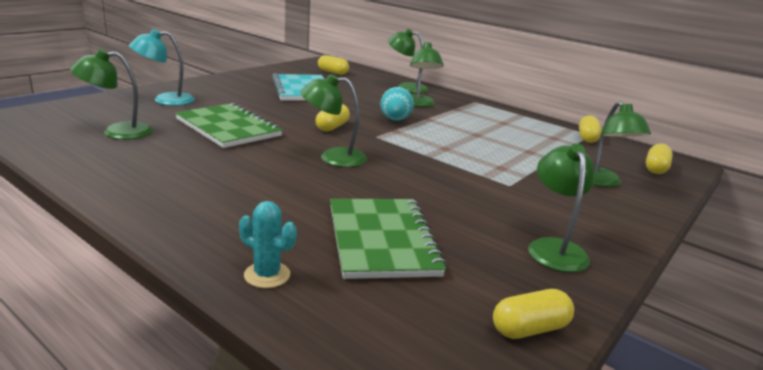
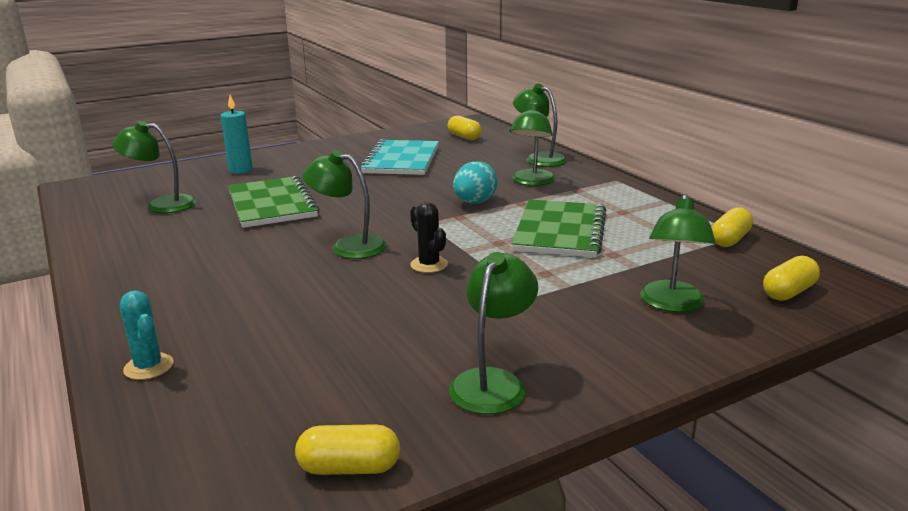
camera: 25 degrees right, 0 degrees up
turquoise lamp [129,29,195,106] -> turquoise candle [220,95,253,174]
yellow capsule [315,104,350,132] -> none
green notebook [330,199,447,279] -> green notebook moved to [512,199,607,257]
none -> black cactus [410,202,448,273]

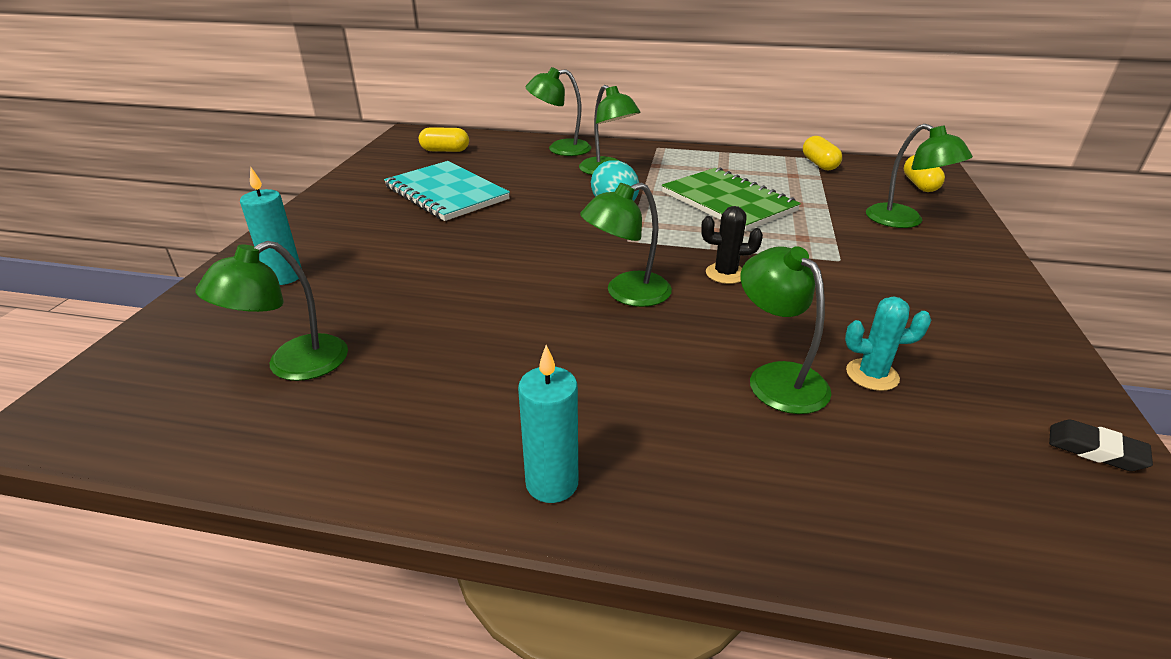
camera: 50 degrees left, 10 degrees up
turquoise cactus [120,290,173,380] -> turquoise cactus moved to [845,297,931,391]
green notebook [228,176,319,228] -> none
yellow capsule [295,424,400,475] -> black eraser [1049,420,1153,471]
green lamp [449,252,538,414] -> green lamp moved to [741,246,831,414]
none -> turquoise candle [518,345,578,503]

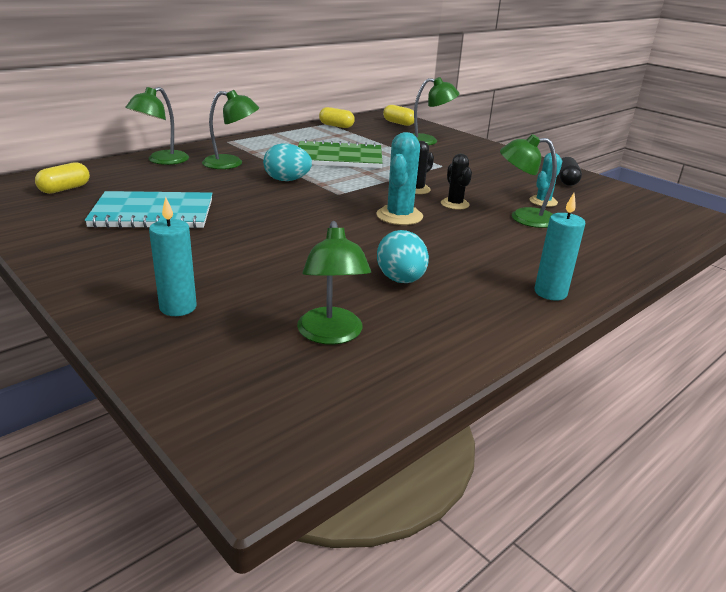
camera: 55 degrees left, 5 degrees down
green lamp [580,183,672,307] -> turquoise cactus [376,132,423,225]
black eraser [1049,420,1153,471] -> none
none -> turquoise egg [377,230,429,283]
none -> black cactus [441,154,472,210]
none -> black capsule [558,157,582,186]

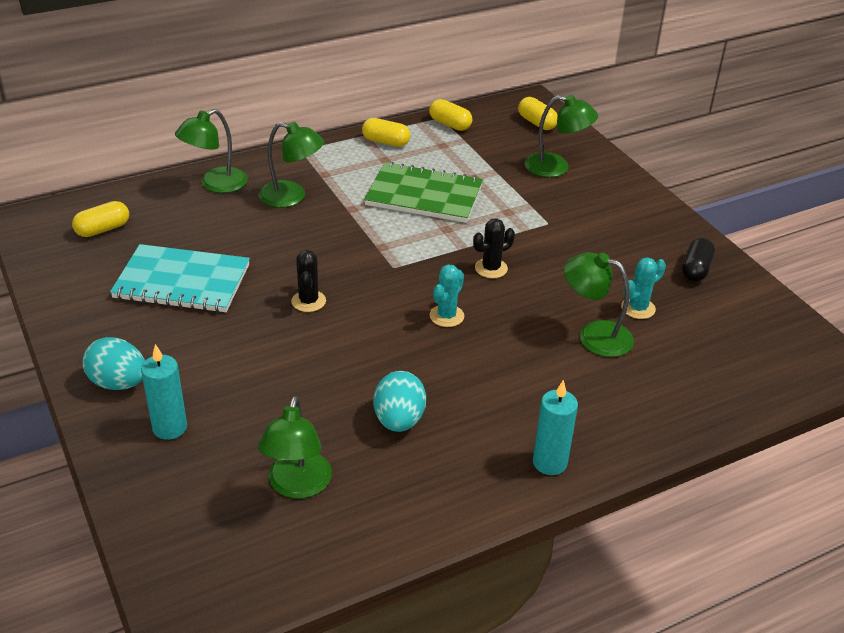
camera: 15 degrees right, 10 degrees up
turquoise egg [263,143,312,181] -> turquoise egg moved to [83,337,145,390]
turquoise cactus [376,132,423,225] -> turquoise cactus [430,264,464,327], size x0.65
black cactus [441,154,472,210] -> black cactus moved to [291,250,326,312]
none -> yellow capsule [362,118,410,147]

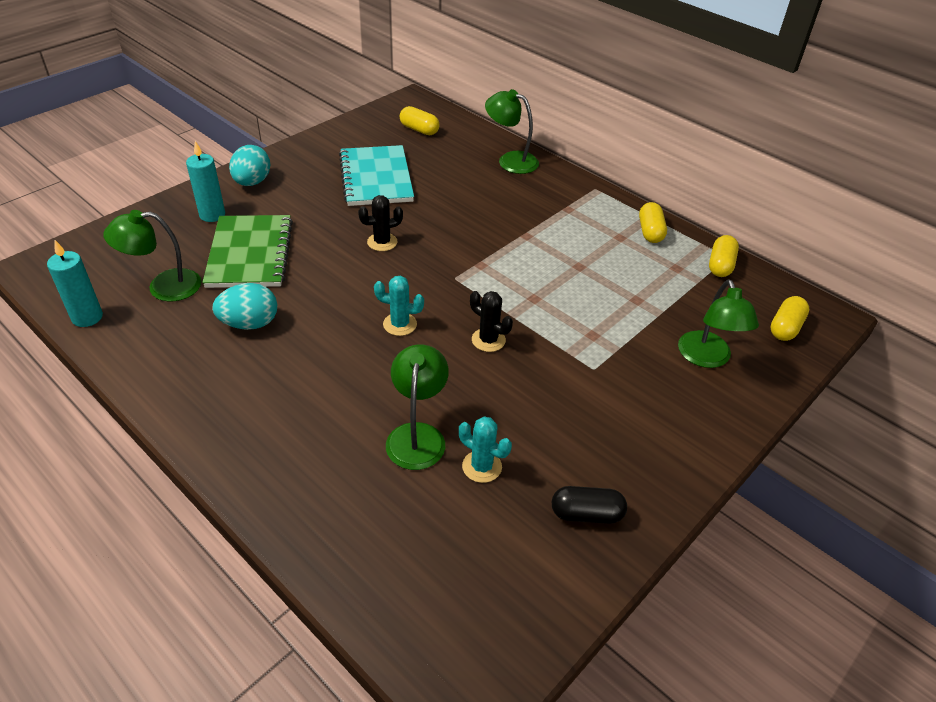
camera: 70 degrees right, 5 degrees up
green lamp [259,122,324,208] -> none
green notebook [364,162,483,223] -> green notebook moved to [202,215,293,288]
turquoise candle [533,380,578,475] -> turquoise candle moved to [47,240,103,327]

